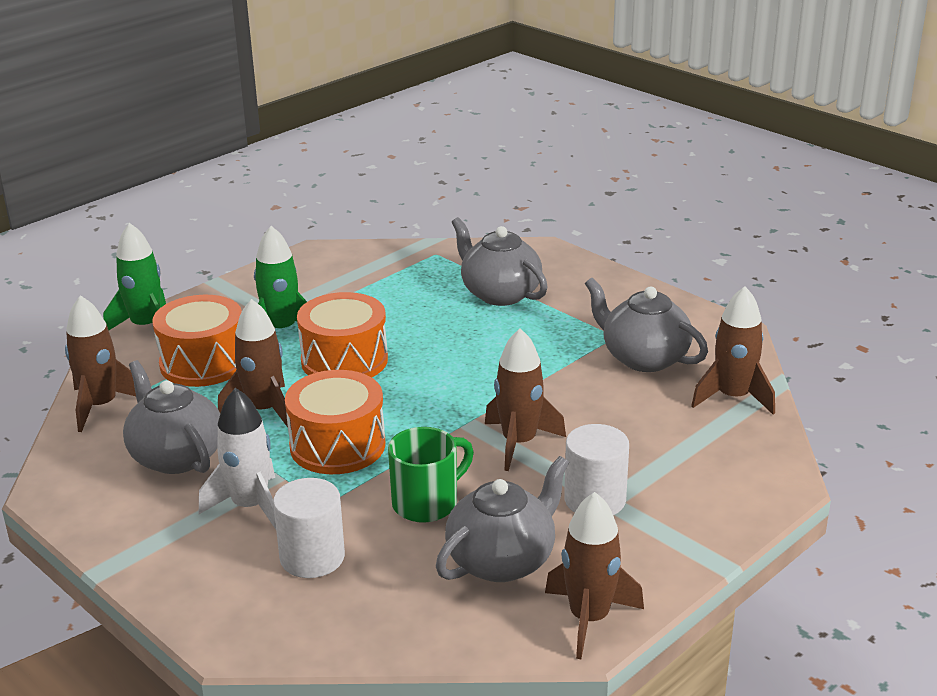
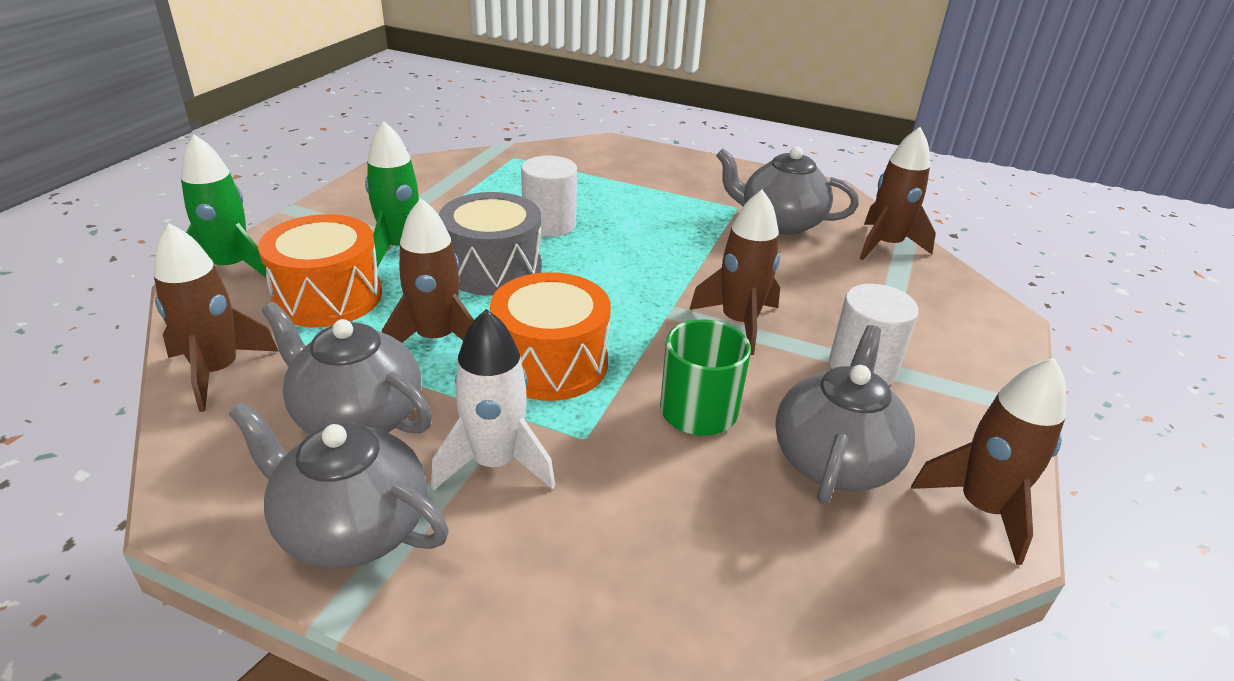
camera: 25 degrees left, 5 degrees up
white cylinder [273,478,345,578] -> white cylinder moved to [521,155,577,237]
orange drum [297,292,388,377] -> grey drum [439,192,542,296]
grey teapot [451,217,548,306] -> grey teapot moved to [229,402,449,569]

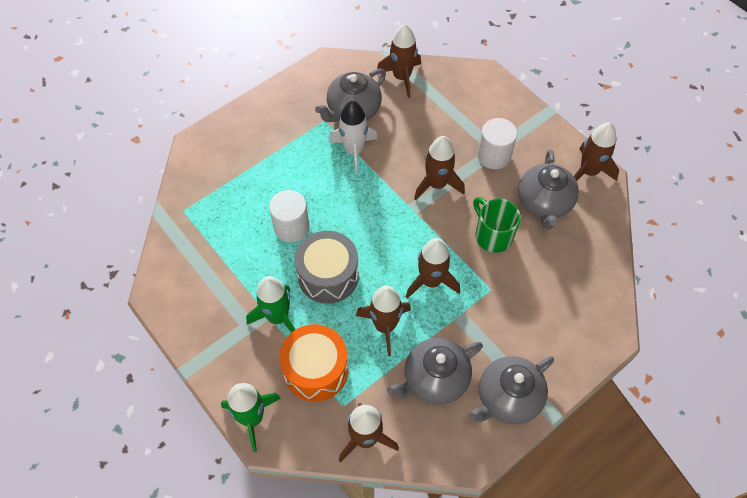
camera: 60 degrees left, 25 degrees up
white rocket [431,309,555,491] -> white rocket moved to [329,101,378,174]
orange drum [490,272,611,401] -> brown rocket [406,238,460,299]
grey teapot [775,325,915,504] -> grey teapot turned 135 degrees counterclockwise [518,149,579,229]

